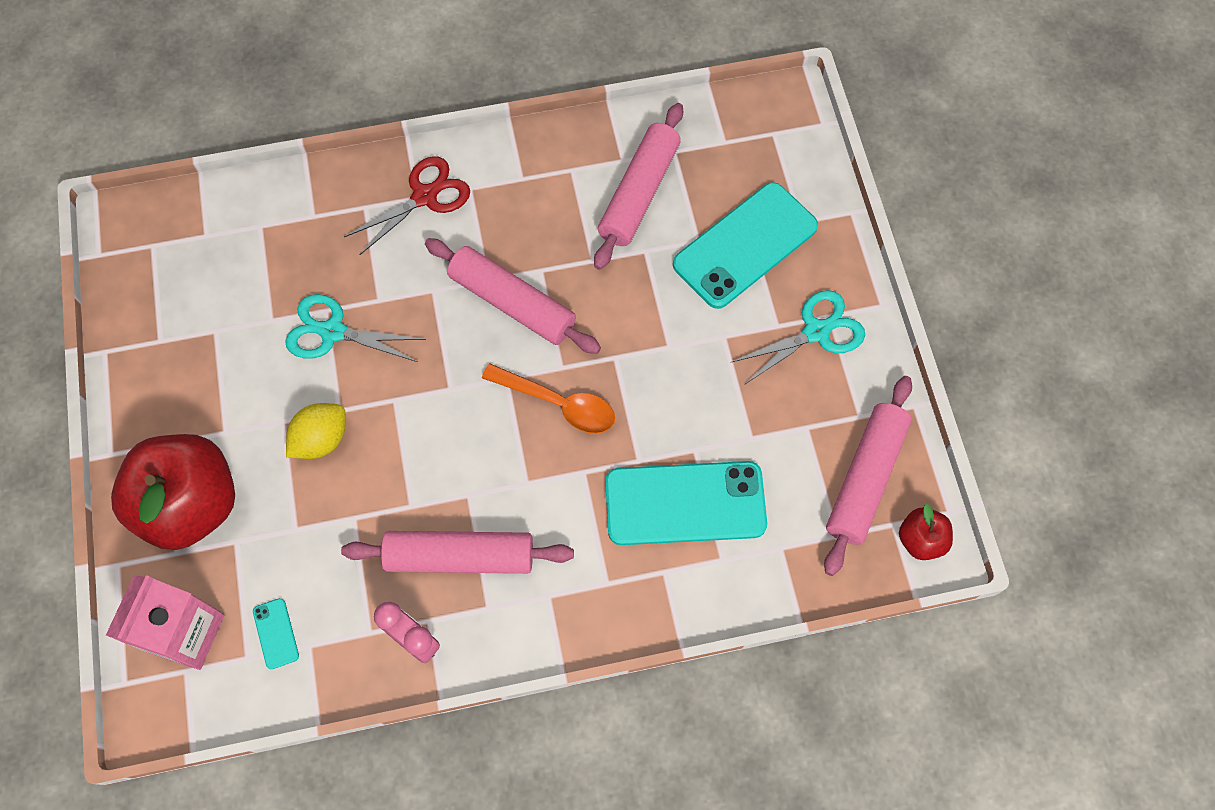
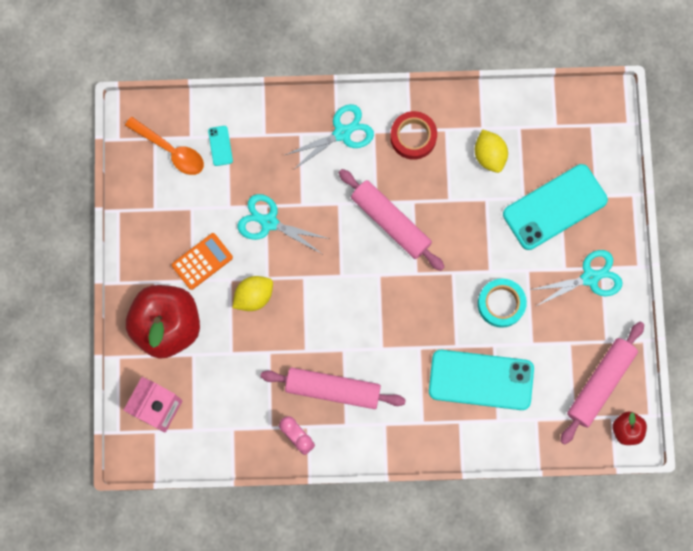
camera: 10 degrees right, 10 degrees up
turquoise phone [253,598,299,669] -> turquoise phone moved to [208,126,233,166]
red scissors [344,157,470,255] -> turquoise scissors [285,104,374,170]
orange spoon [482,363,615,434] -> orange spoon moved to [125,117,204,175]
pink rolling pin [594,103,683,270] -> yellow lemon [475,129,508,173]
none -> orange calculator [172,233,233,290]
none -> red tape [390,111,437,160]
none -> turquoise tape [478,278,527,328]

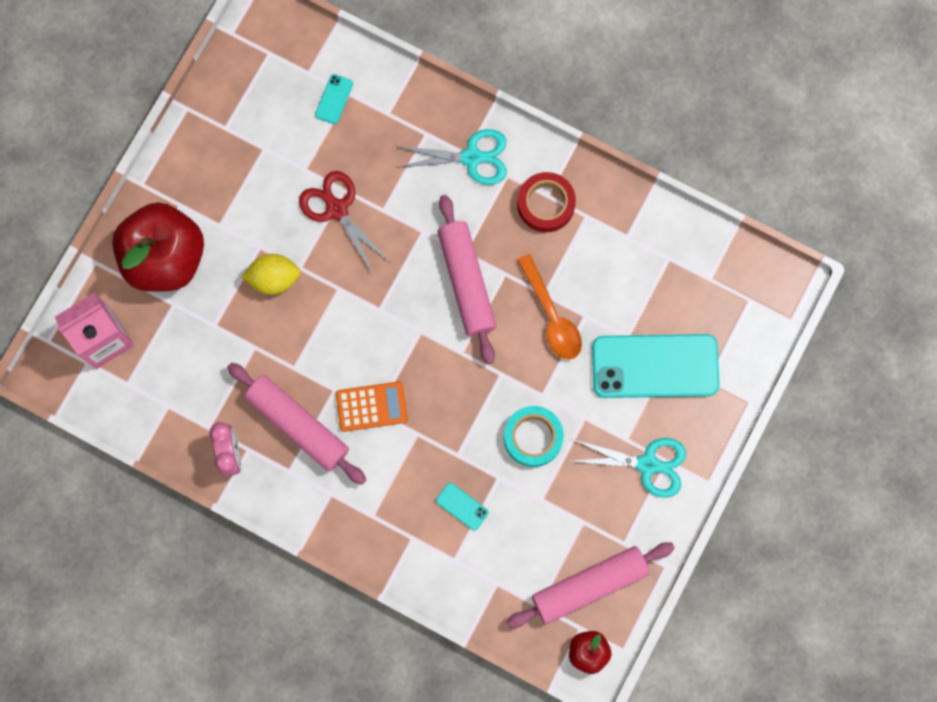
camera: 30 degrees right, 0 degrees up
orange spoon [125,117,204,175] -> orange spoon moved to [517,254,582,360]
orange calculator [172,233,233,290] -> orange calculator moved to [336,381,408,432]
turquoise scissors [238,194,329,254] -> red scissors [299,171,391,274]
turquoise phone [429,350,534,410] -> turquoise phone [436,483,489,531], size x0.40
yellow lemon [475,129,508,173] -> none

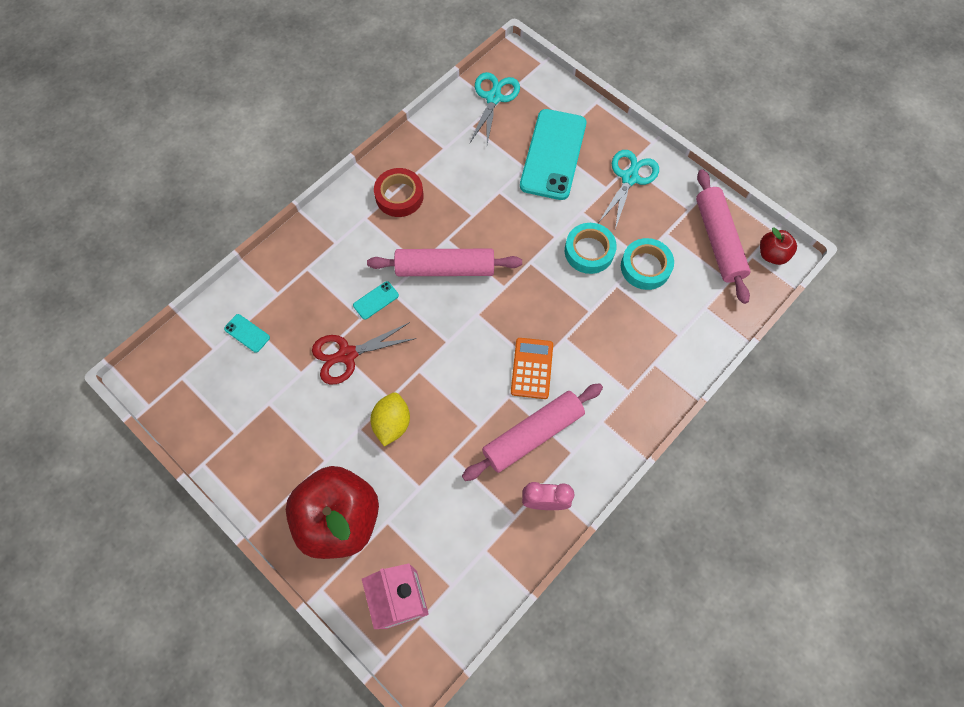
camera: 75 degrees left, 10 degrees down
turquoise scissors [395,129,507,185] -> turquoise scissors moved to [470,72,520,144]
turquoise phone [436,483,489,531] -> turquoise phone moved to [353,281,399,320]
orange spoon [517,254,582,360] -> none
none -> turquoise tape [621,238,674,290]

